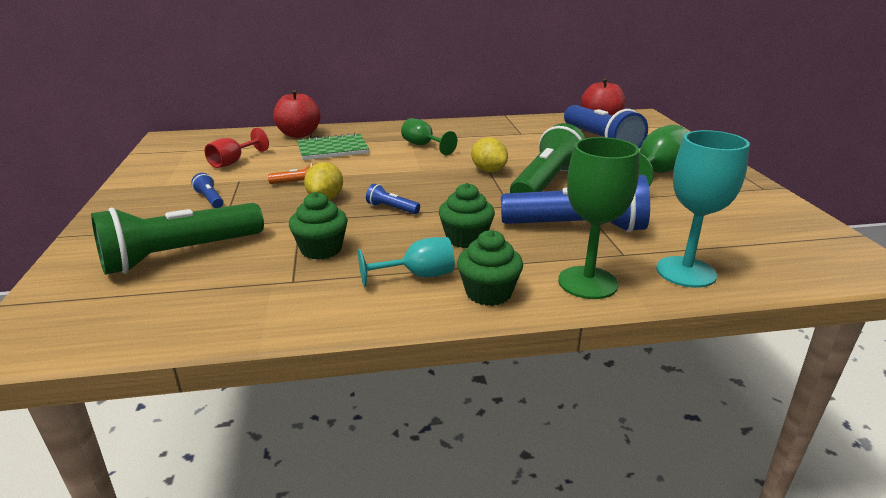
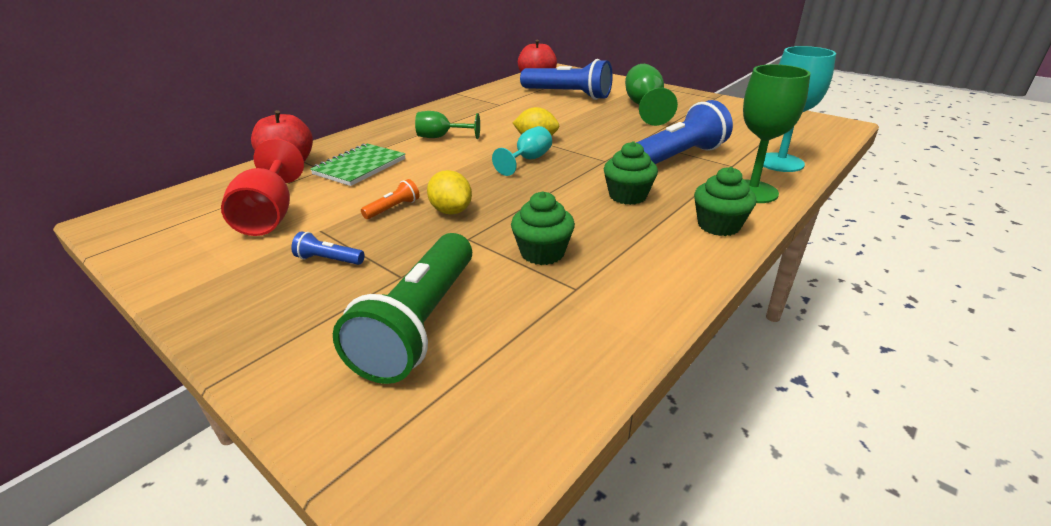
camera: 40 degrees left, 5 degrees up
red goblet [205,128,269,168] -> red goblet [221,139,304,236], size x1.57
turquoise goblet [358,237,455,287] -> turquoise goblet moved to [492,126,552,176]
blue flashlight [366,184,420,214] -> none
green flashlight [510,123,585,193] -> none

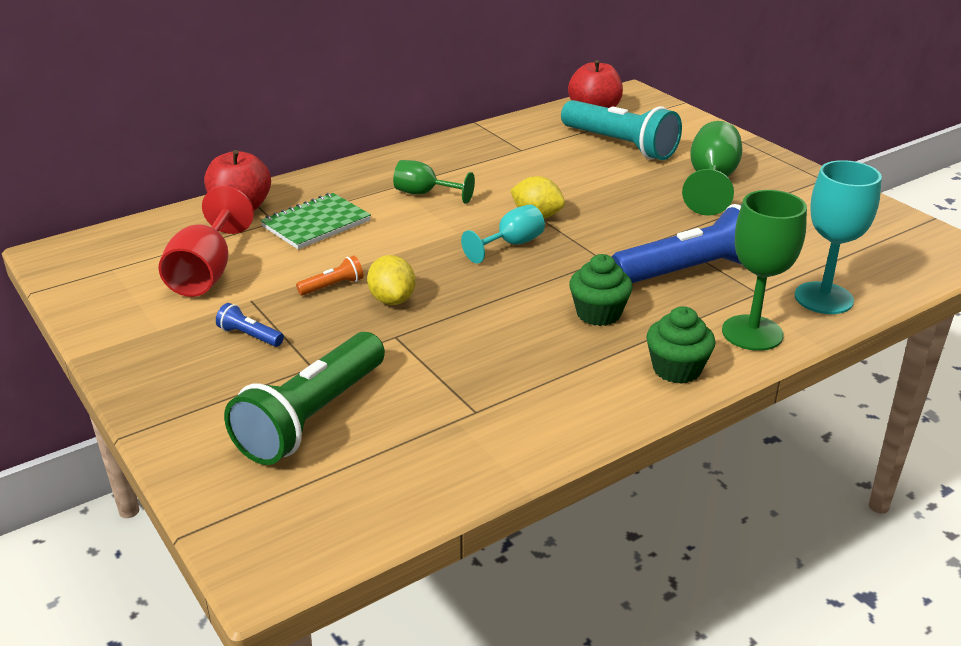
camera: 15 degrees right, 0 degrees up
green cupcake [511,191,575,265] -> none
blue flashlight [520,59,613,100] -> turquoise flashlight [561,100,682,160]

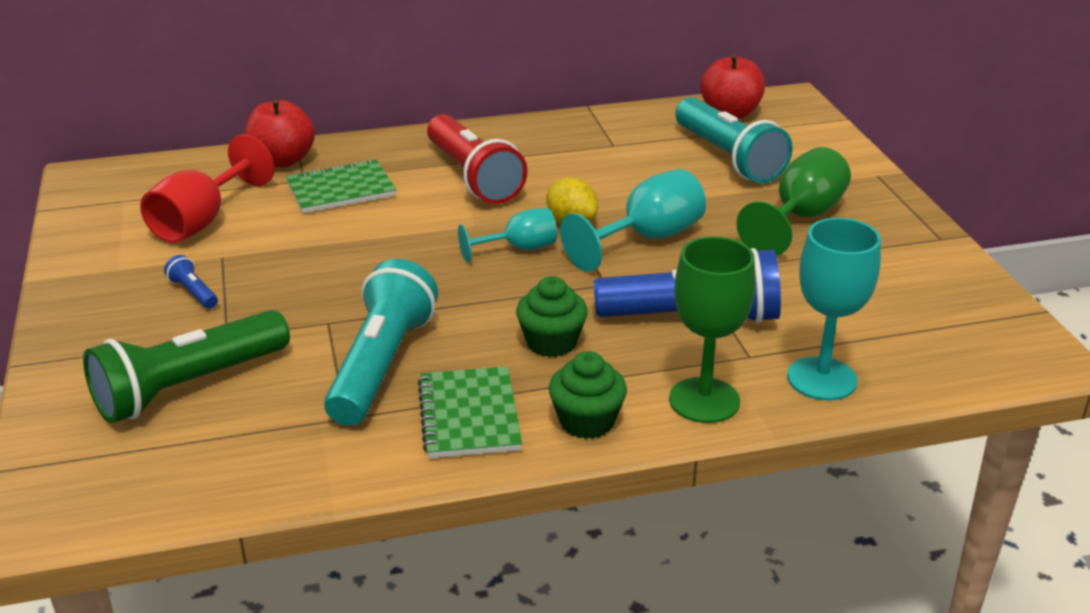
camera: 20 degrees right, 0 degrees up
orange flashlight [296,256,363,296] -> none
yellow lemon [367,255,415,305] -> none
green goblet [393,160,475,204] -> red flashlight [427,114,528,204]
none -> turquoise flashlight [324,259,438,426]
none -> green notebook [418,366,522,458]
none -> turquoise goblet [560,169,706,272]

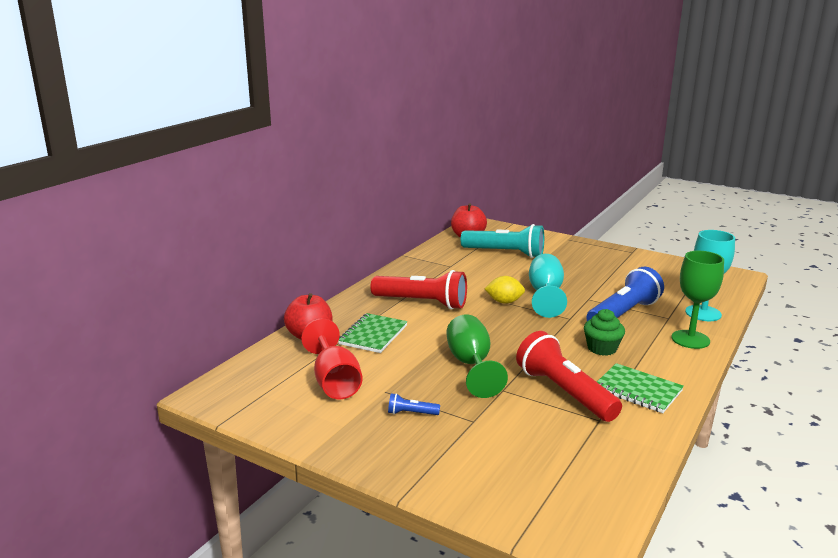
camera: 45 degrees left, 10 degrees down
green flashlight [83,310,290,423] -> none
turquoise flashlight [324,259,438,426] -> red flashlight [516,331,622,422]
turquoise goblet [458,208,557,262] -> none
green cupcake [549,351,627,439] -> none
green goblet [736,147,851,256] -> green goblet moved to [446,314,508,398]

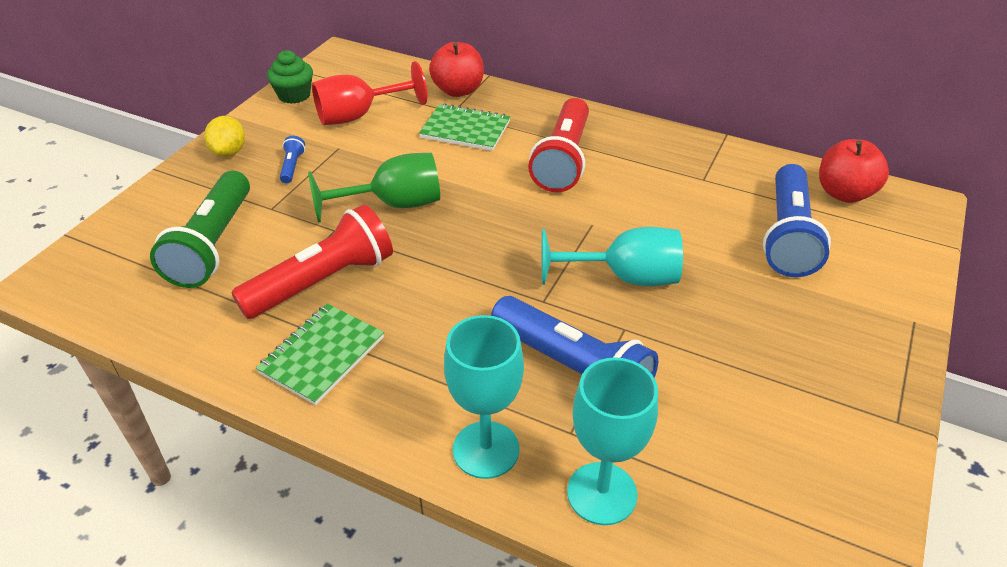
camera: 85 degrees right, 20 degrees up
turquoise flashlight [461,224,544,258] -> blue flashlight [763,164,831,277]
yellow lemon [485,276,525,304] -> yellow lemon moved to [204,116,245,157]
green cupcake [584,309,625,356] -> green cupcake moved to [267,50,313,104]
green goblet [671,251,724,349] -> turquoise goblet [444,315,524,479]
none -> green flashlight [150,171,250,288]

